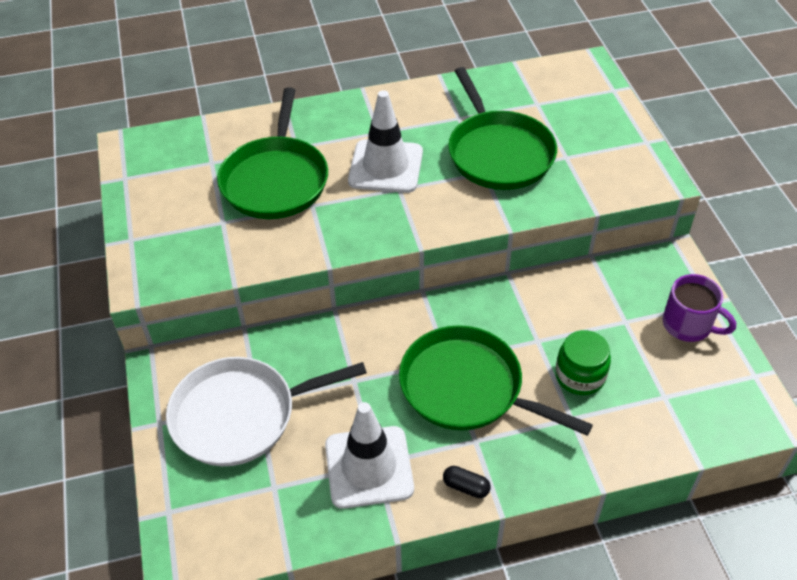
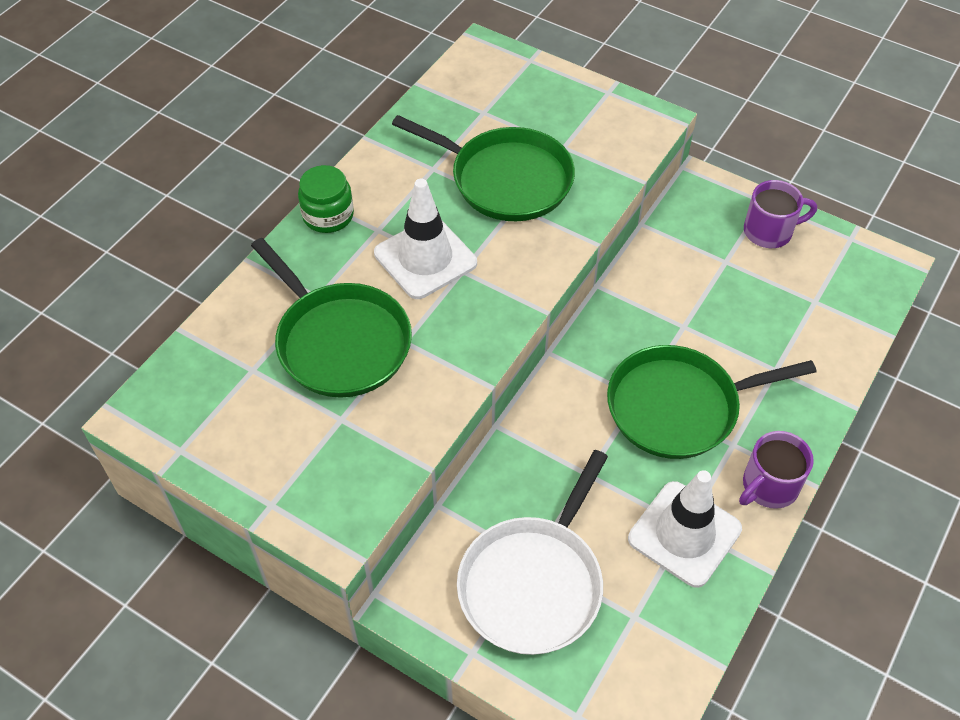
camera: 45 degrees left, 5 degrees up
black capsule [443,466,491,498] -> purple mug [739,431,814,509]
green jar [555,330,611,395] -> green jar moved to [298,165,354,233]

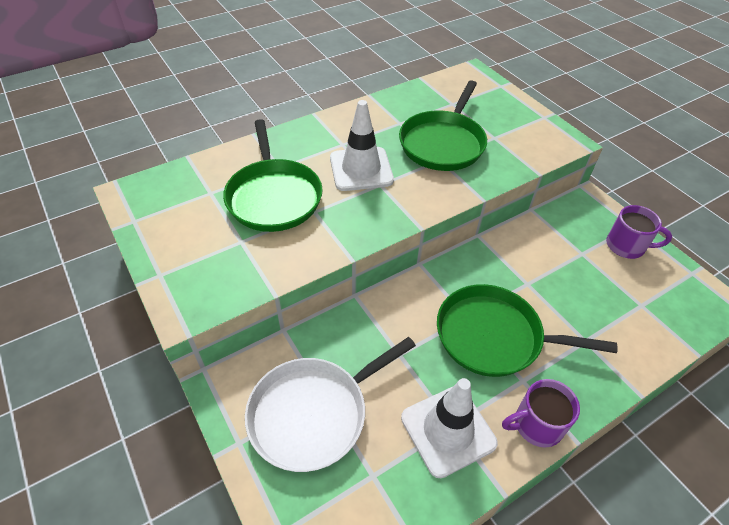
camera: 25 degrees right, 5 degrees down
green jar [298,165,354,233] -> none
green pan [392,115,575,221] -> green pan turned 60 degrees clockwise [399,80,487,171]

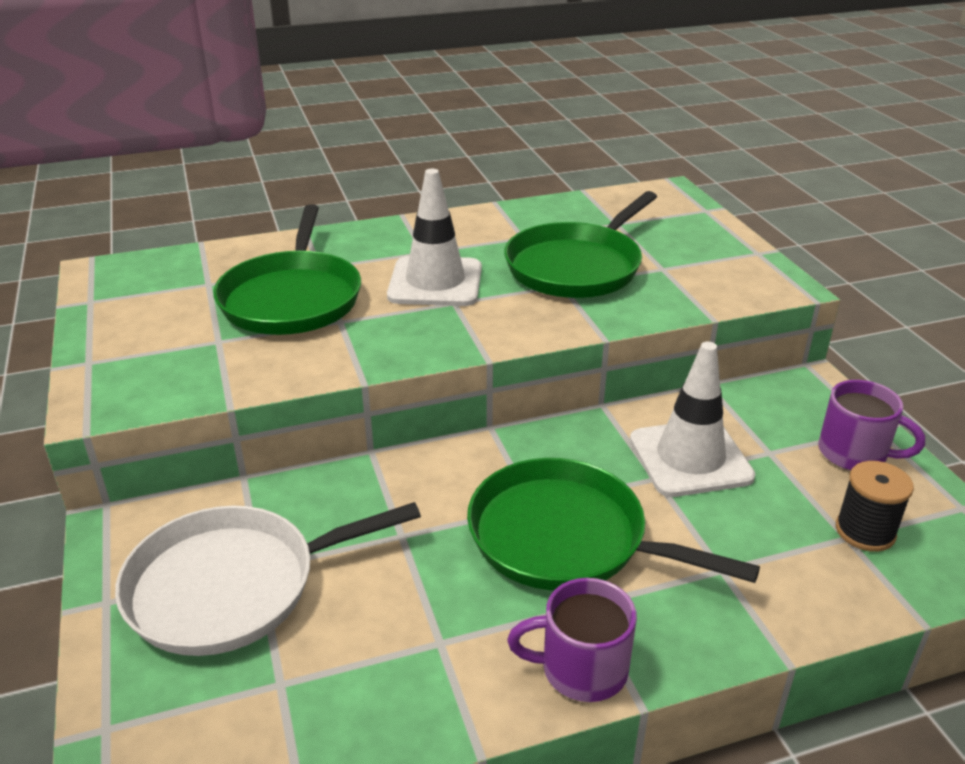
camera: 15 degrees right, 15 degrees down
white traffic cone [401,378,498,478] -> white traffic cone moved to [630,342,755,497]
none -> black spool [836,461,914,552]

